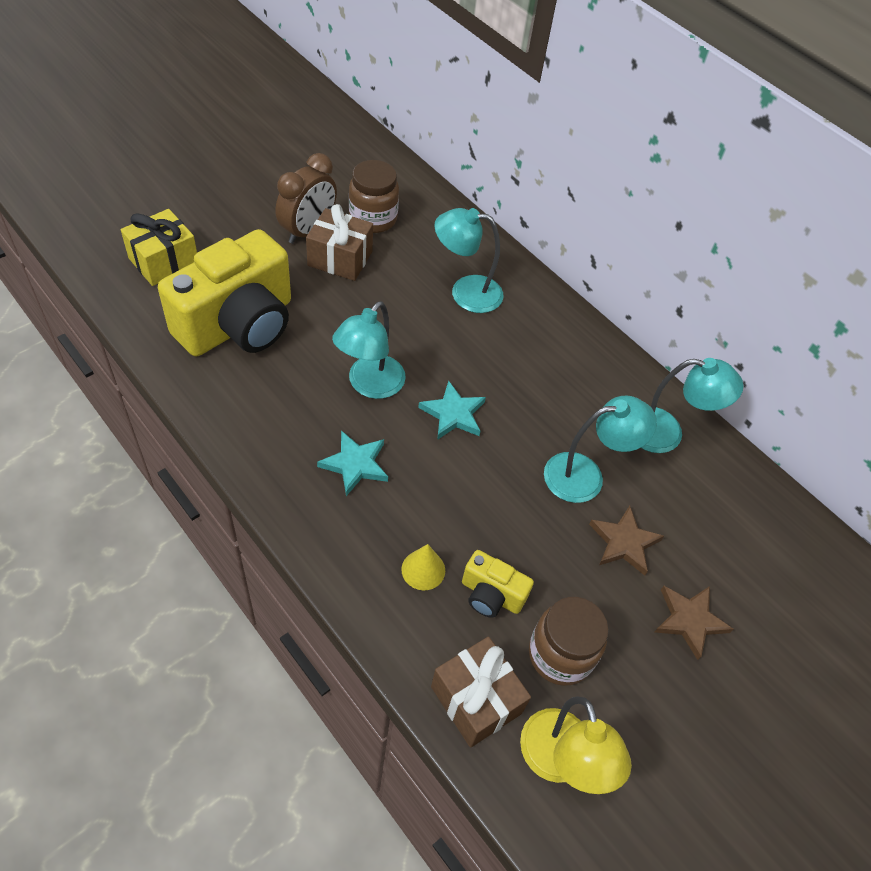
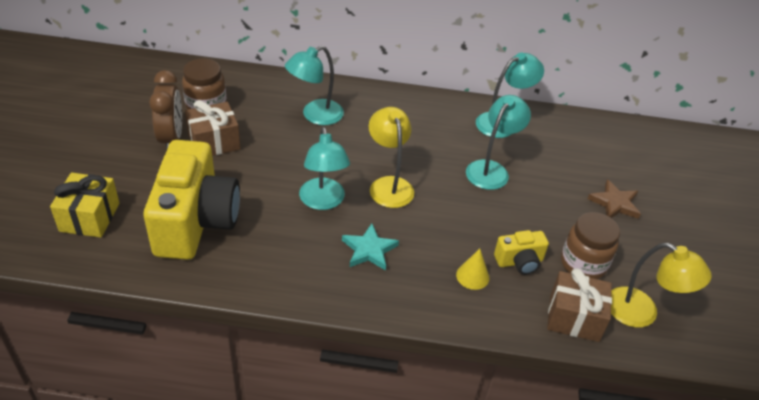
camera: 40 degrees left, 10 degrees down
turquoise star [418,381,486,440] -> yellow lamp [369,107,414,208]
brown star [589,506,664,576] -> none

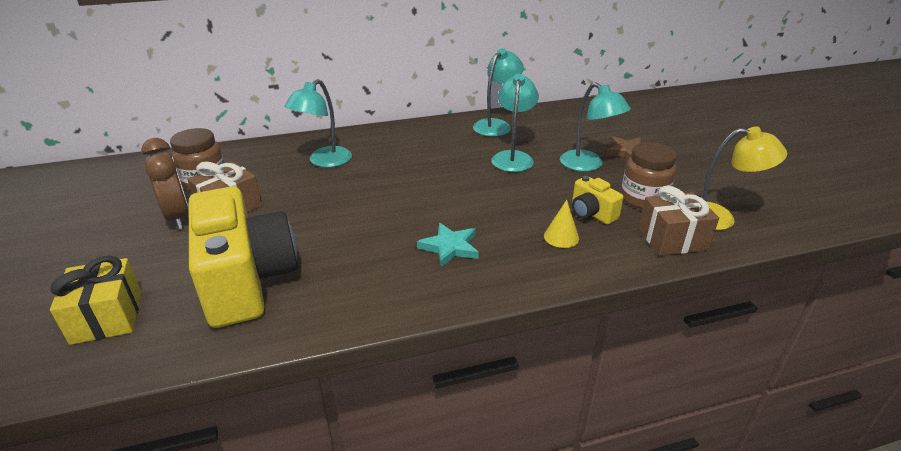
camera: 20 degrees left, 10 degrees down
turquoise lamp [299,127,350,210] -> turquoise lamp moved to [560,82,631,172]
yellow lamp [369,107,414,208] -> none
yellow camera [494,230,549,275] -> yellow camera turned 90 degrees clockwise [572,176,624,224]

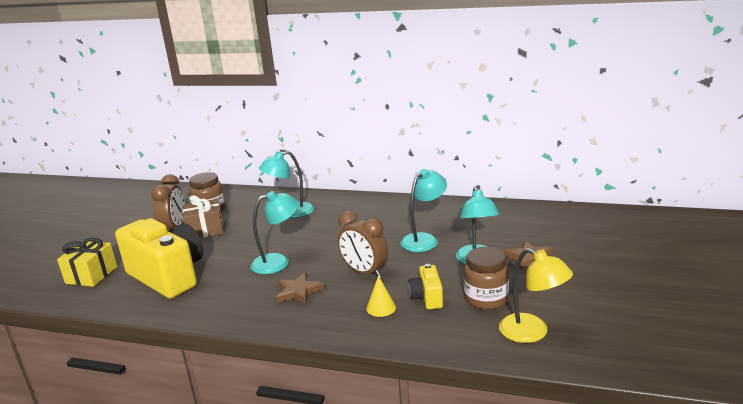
camera: 35 degrees right, 10 degrees down
yellow camera [189,187,297,328] -> yellow camera turned 60 degrees counterclockwise [115,218,203,298]
turquoise star [417,223,479,267] -> brown star [276,272,324,305]
turquoise lamp [473,48,524,137] -> turquoise lamp moved to [250,191,299,274]
brown gift [638,186,719,256] -> none
none -> brown clock [338,211,388,277]

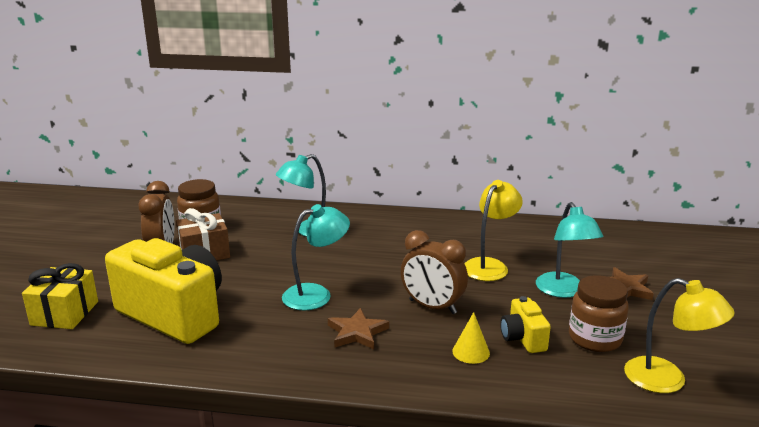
camera: 10 degrees left, 0 degrees up
turquoise lamp [400,169,447,252] -> yellow lamp [464,180,523,281]

